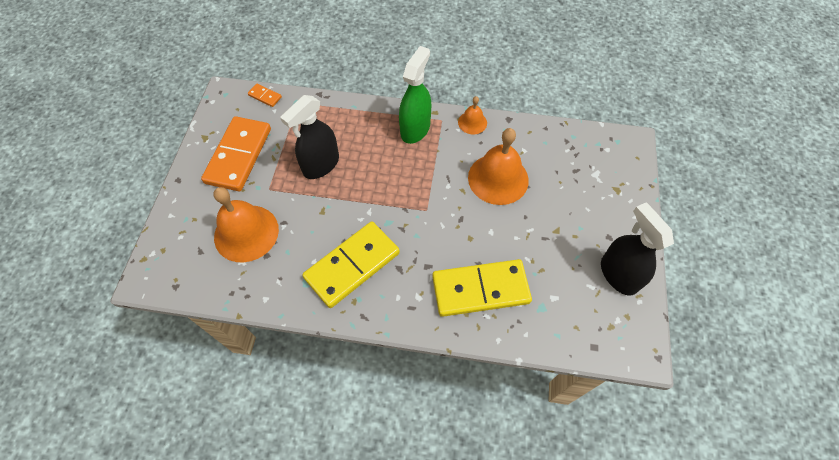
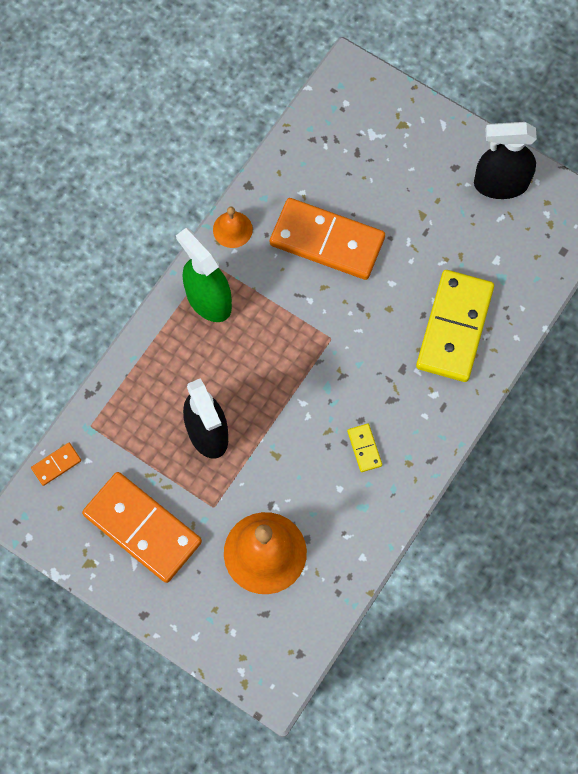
camera: 65 degrees left, 10 degrees up
yellow domino [302,221,400,308] -> yellow domino [347,424,382,472], size x0.42
orange bell [468,128,529,205] -> orange domino [270,198,385,280]

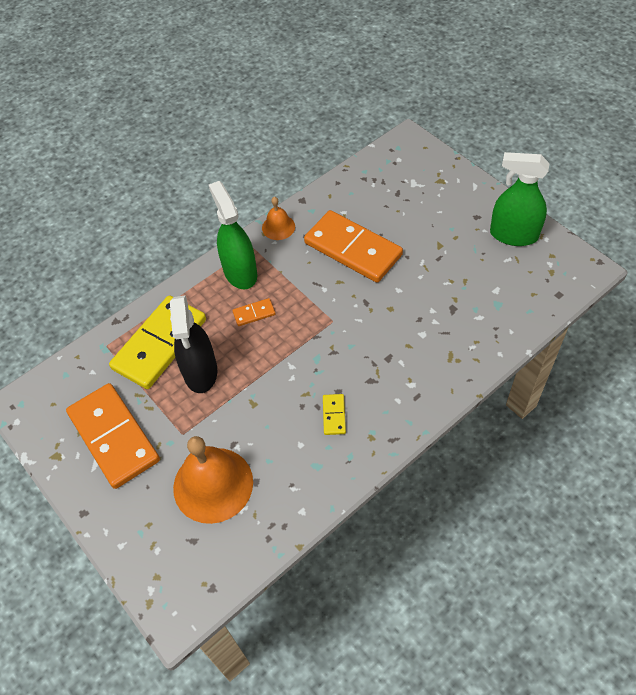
camera: 20 degrees right, 15 degrees down
orange domino [31,443,81,486] -> orange domino moved to [233,298,276,326]
yellow domino [416,270,494,382] -> yellow domino moved to [109,295,206,389]
black spray bottle [474,122,537,199] -> green spray bottle [490,152,550,246]

